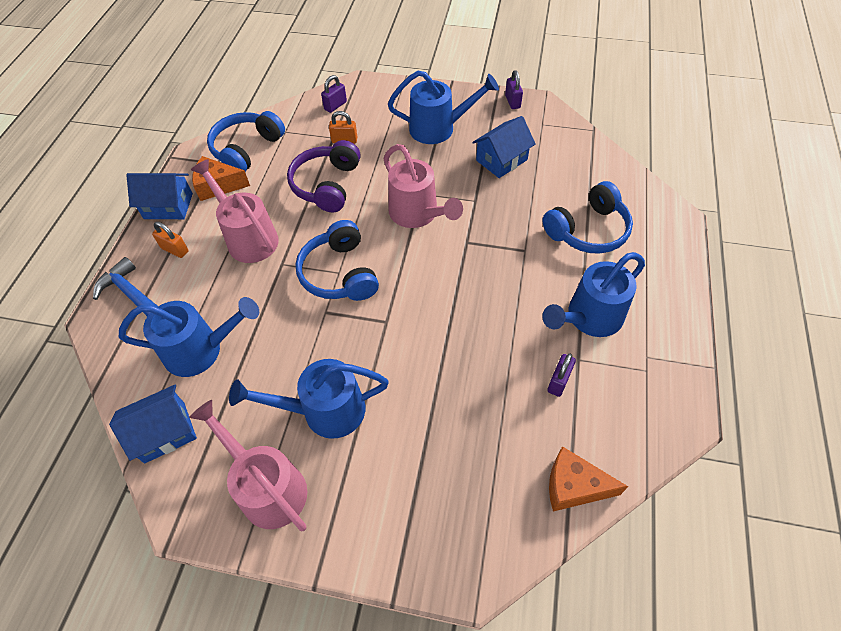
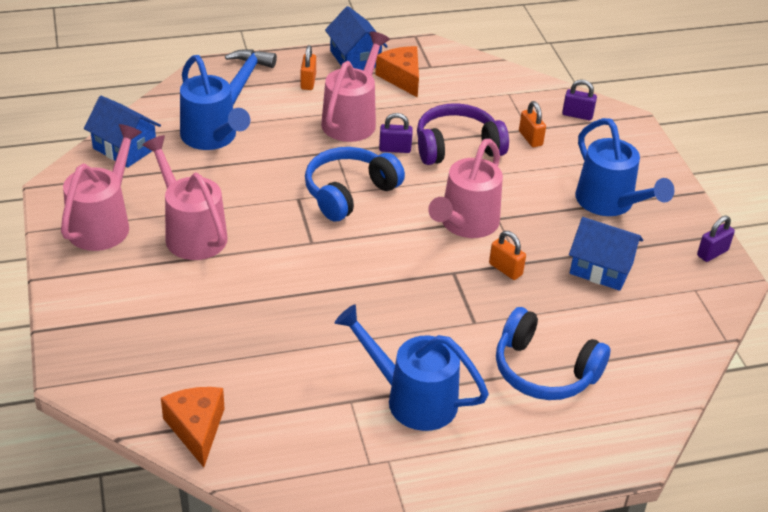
camera: 60 degrees right, 15 degrees down
blue headphones [207,111,285,172] -> none
blue watering can [229,359,389,439] -> pink watering can [142,135,228,260]
purple padlock [547,353,576,397] -> purple padlock moved to [379,113,413,153]
none -> orange padlock [489,231,526,280]

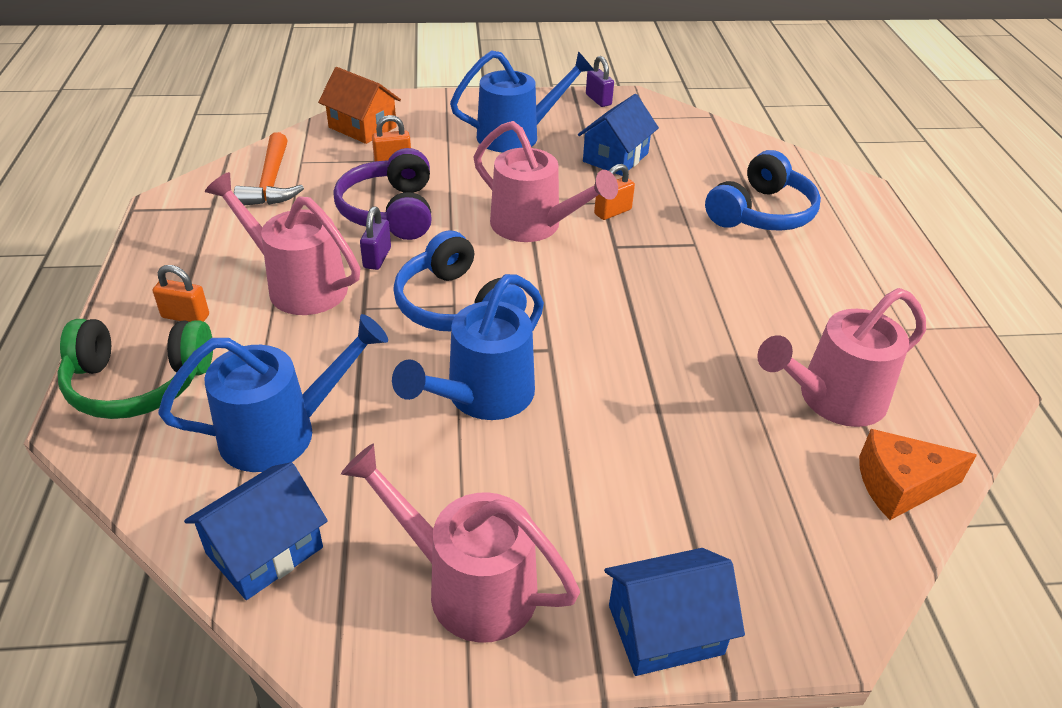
camera: 80 degrees left, 0 degrees up
pink watering can [142,135,228,260] -> pink watering can moved to [757,288,926,427]
blue hammer [225,49,277,105] -> green headphones [58,319,213,419]
blue house [325,6,388,70] -> blue house moved to [604,548,745,676]
blue watering can [335,305,489,431] -> blue watering can moved to [392,274,544,420]
orange cheese [375,46,419,98] -> none
purple padlock [562,80,597,120] -> orange house [318,67,401,144]
none -> orange hammer [234,132,304,206]

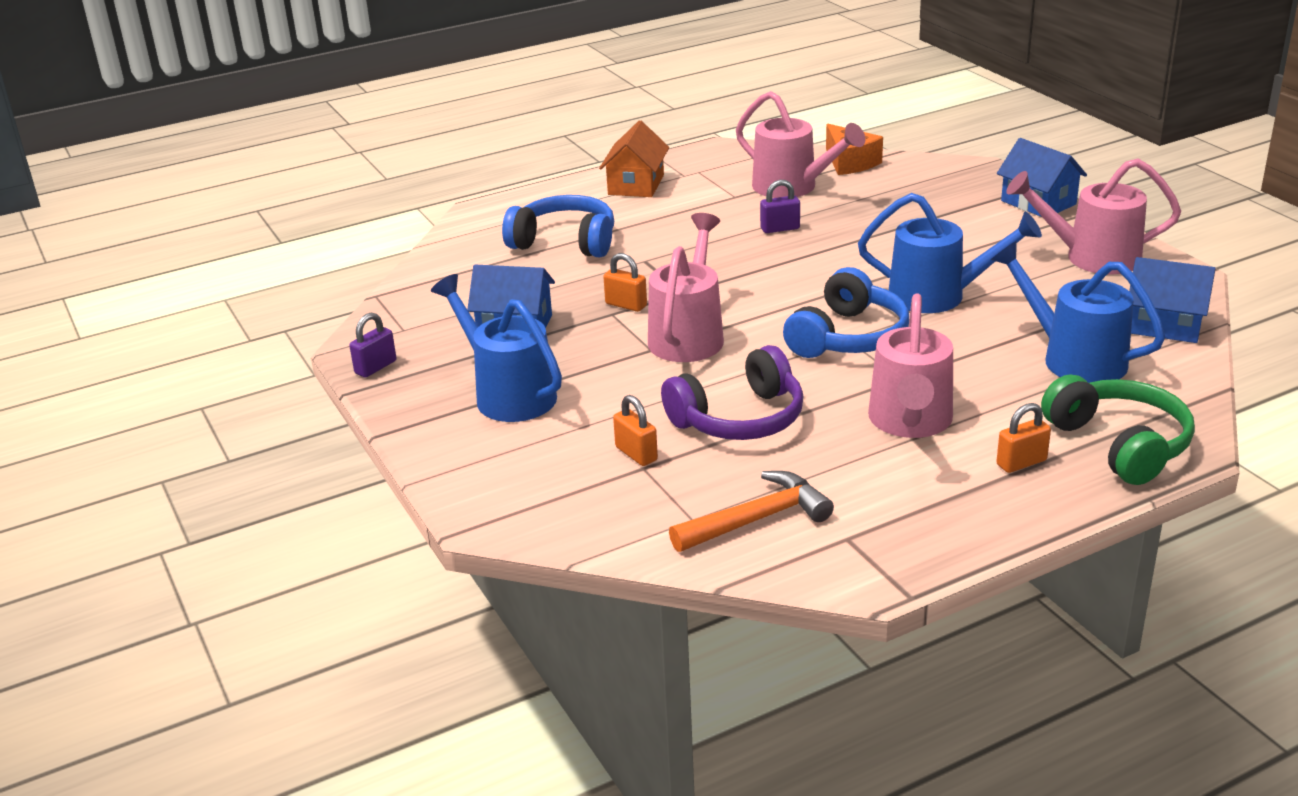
camera: 110 degrees left, 10 degrees down
orange padlock [153,265,209,322] -> orange padlock turned 75 degrees clockwise [996,403,1051,473]
orange house [318,67,401,144] -> orange house moved to [599,120,669,197]
pink watering can [341,444,580,643] -> pink watering can turned 90 degrees clockwise [1006,159,1182,275]
purple padlock [360,206,391,270] -> purple padlock moved to [760,180,800,233]

